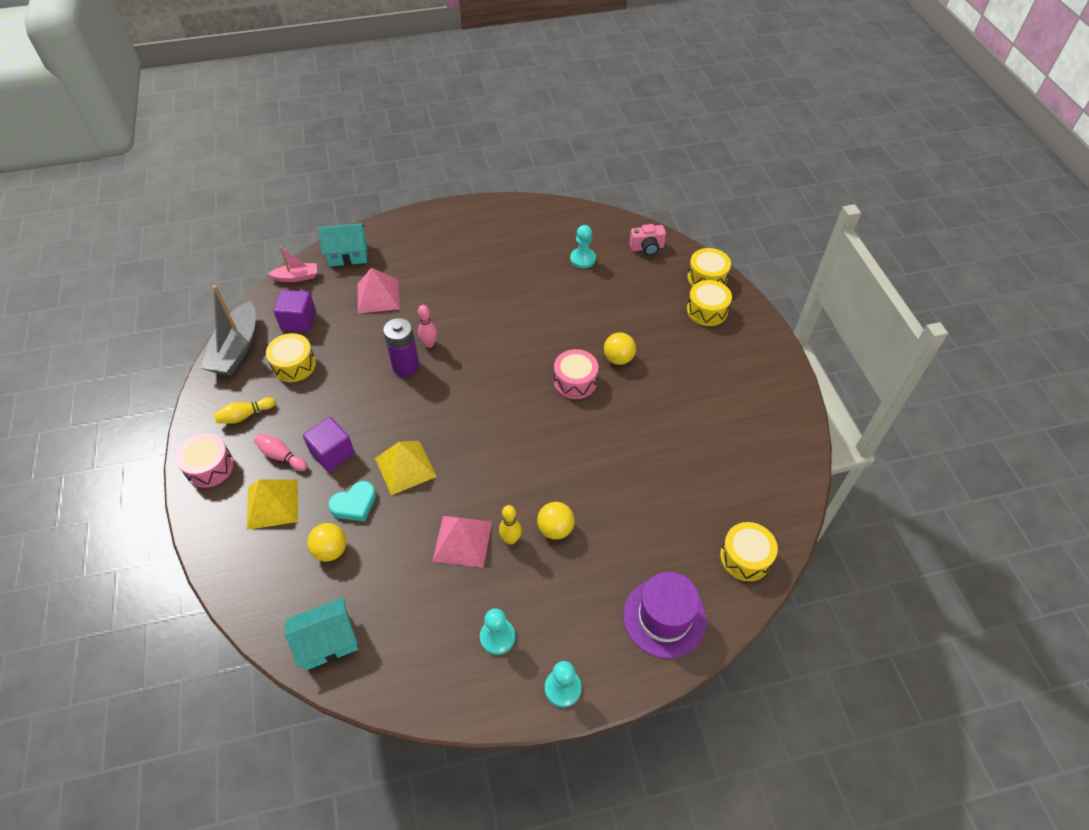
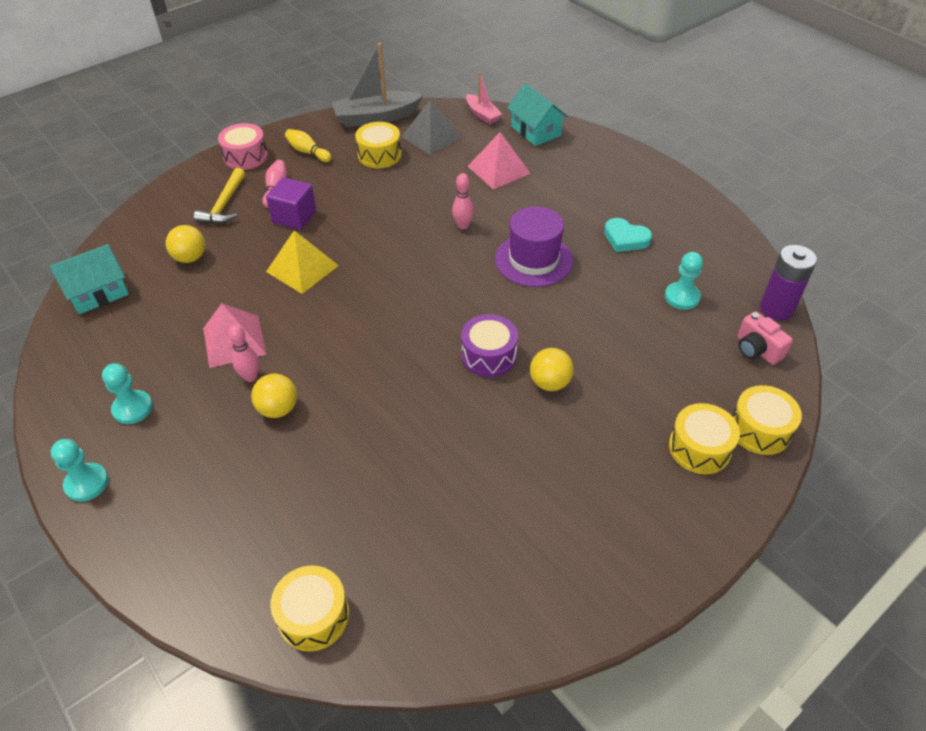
camera: 65 degrees right, 5 degrees down
yellow pyramid [247,479,298,530] -> yellow hammer [194,168,245,224]
purple cube [273,290,316,332] -> grey pyramid [402,100,463,155]
turquoise house [285,597,358,670] -> turquoise house turned 75 degrees counterclockwise [50,244,129,314]
turquoise heart [328,481,376,521] -> turquoise heart moved to [604,218,652,252]
purple battery [383,318,419,376] -> purple battery moved to [760,245,817,320]
yellow bowling pin [499,505,522,544] -> pink bowling pin [228,324,259,382]
pink drum [554,349,598,399] -> purple drum [461,314,518,377]
purple hat [623,572,707,659] -> purple hat moved to [495,206,573,287]

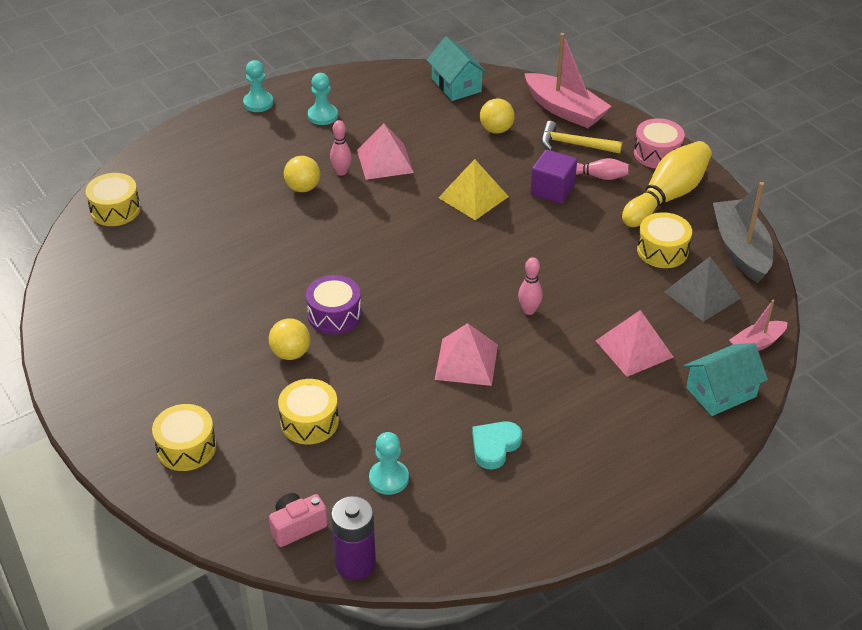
camera: 95 degrees right, 5 degrees down
yellow bowling pin [285,129,332,162] -> yellow bowling pin [622,141,712,227], size x1.98
purple hat [495,206,573,287] -> pink pyramid [435,323,498,386]
yellow drum [732,385,802,455] -> yellow drum moved to [278,379,339,444]
none -> pink boat [525,33,612,128]

